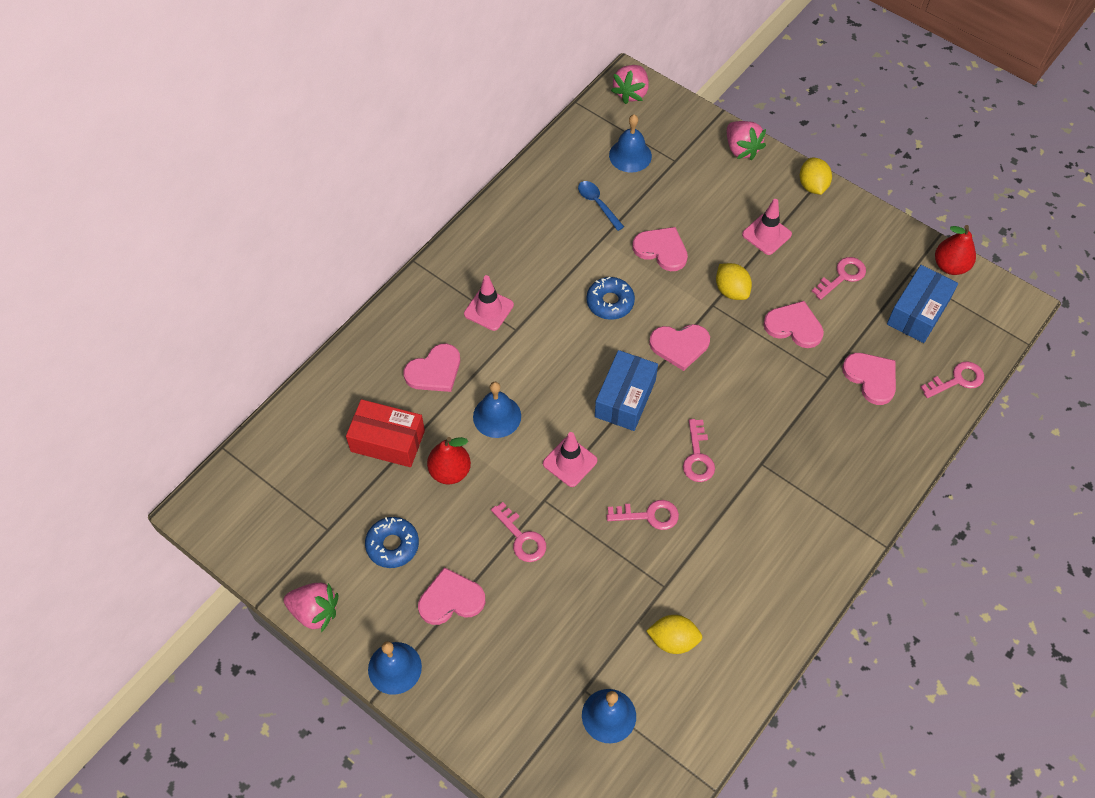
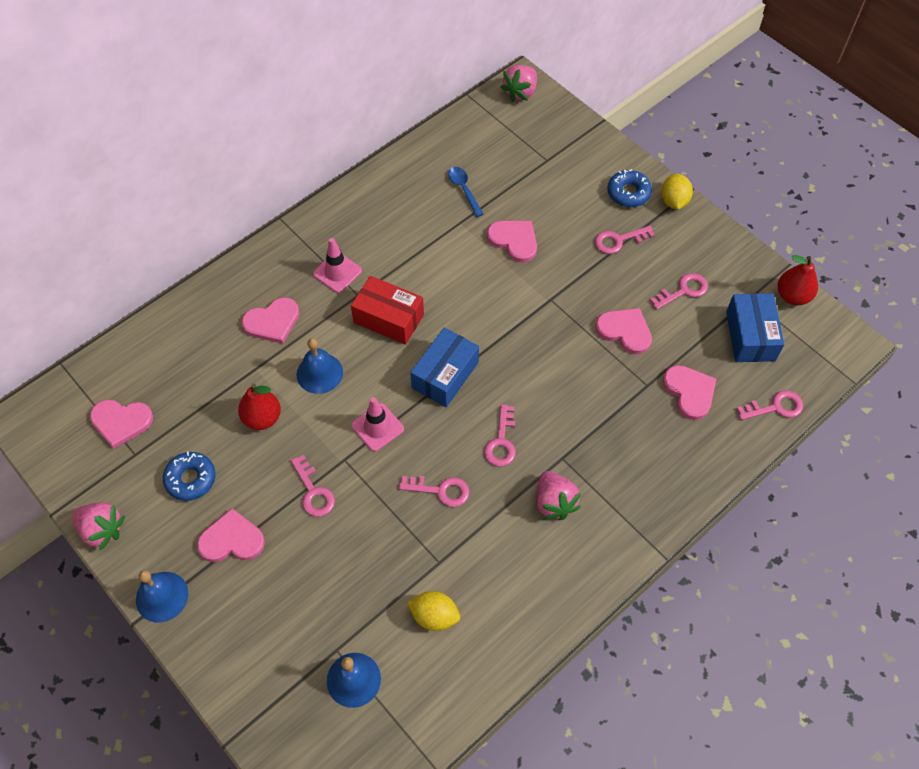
camera: 10 degrees right, 0 degrees up
red box [346,399,425,467] -> red box moved to [351,276,424,345]
blue donut [586,277,635,320] -> blue donut moved to [607,169,652,207]
blue bell [609,115,652,173] -> none
pink heart [649,324,710,371] -> pink heart moved to [90,399,153,449]
yellow lemon [716,263,752,300] -> none
pink strawberry [727,121,766,160] -> pink strawberry moved to [537,471,581,520]
pink traffic cone [742,199,792,255] -> pink key [595,226,655,254]
blue box [887,265,958,343] -> blue box turned 45 degrees counterclockwise [726,293,785,362]

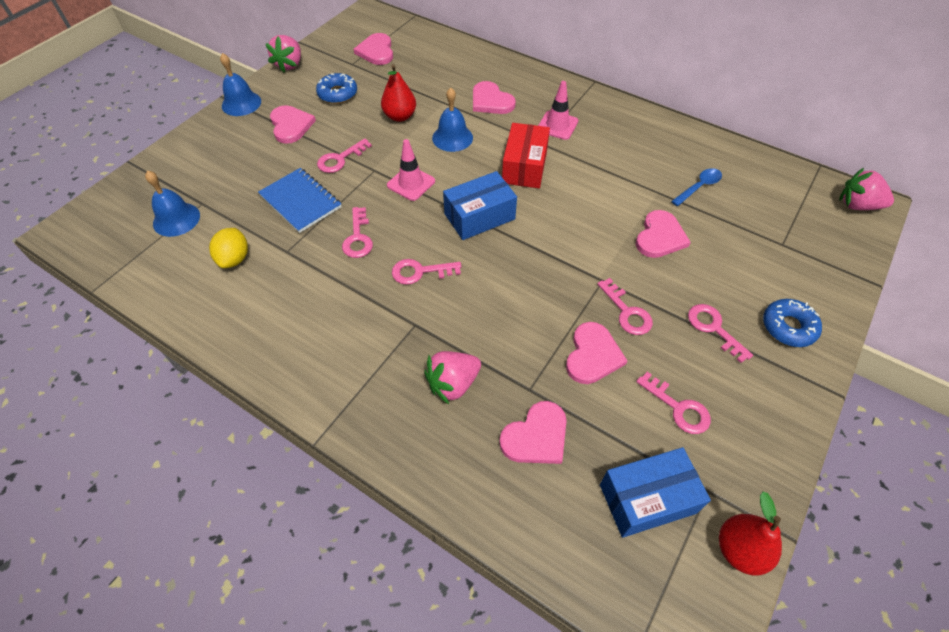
camera: 75 degrees right, 5 degrees down
blue box [410,327,479,407] -> blue box turned 45 degrees counterclockwise [443,171,517,240]
pink strawberry [537,471,581,520] -> pink strawberry moved to [424,351,481,404]
yellow lemon [661,174,693,210] -> none
pink key [737,390,803,420] -> pink key moved to [597,278,653,335]
none -> blue notebook [258,168,342,233]

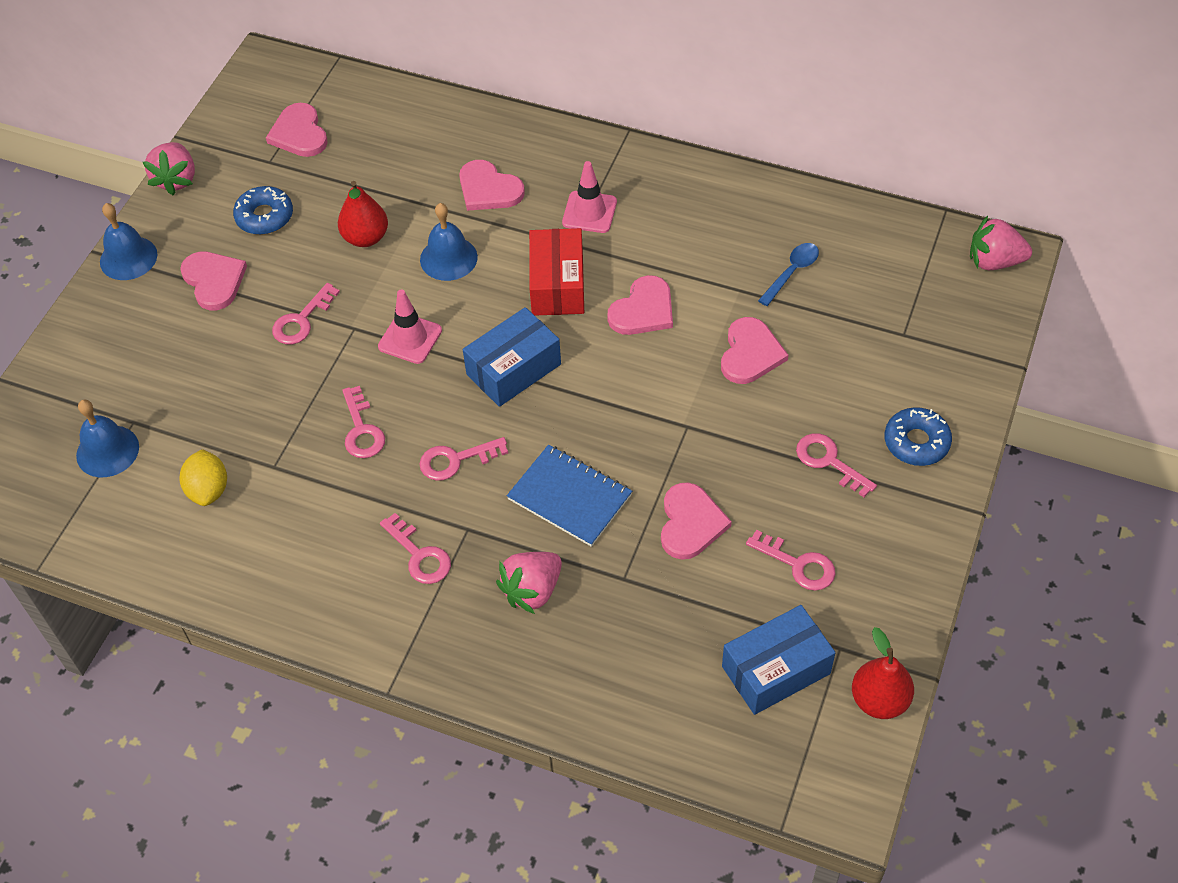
camera: 10 degrees left, 0 degrees up
blue notebook [258,168,342,233] -> blue notebook moved to [507,445,632,547]
pink heart [499,401,567,464] -> pink heart moved to [607,275,673,335]
pink key [597,278,653,335] -> pink key moved to [380,513,451,584]

